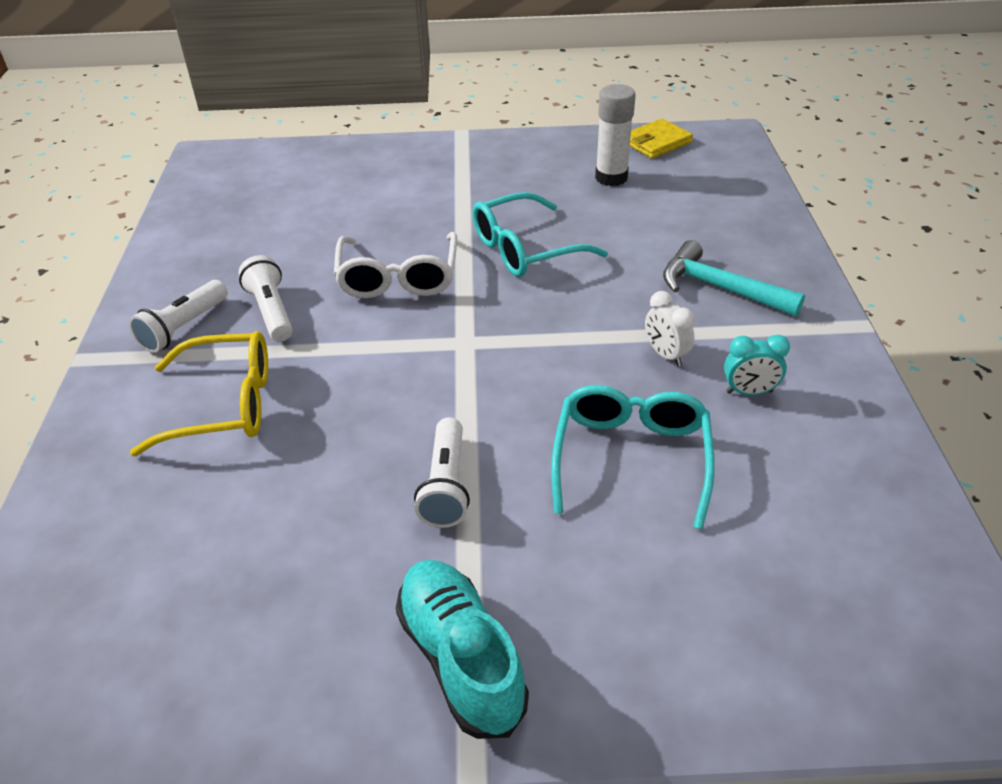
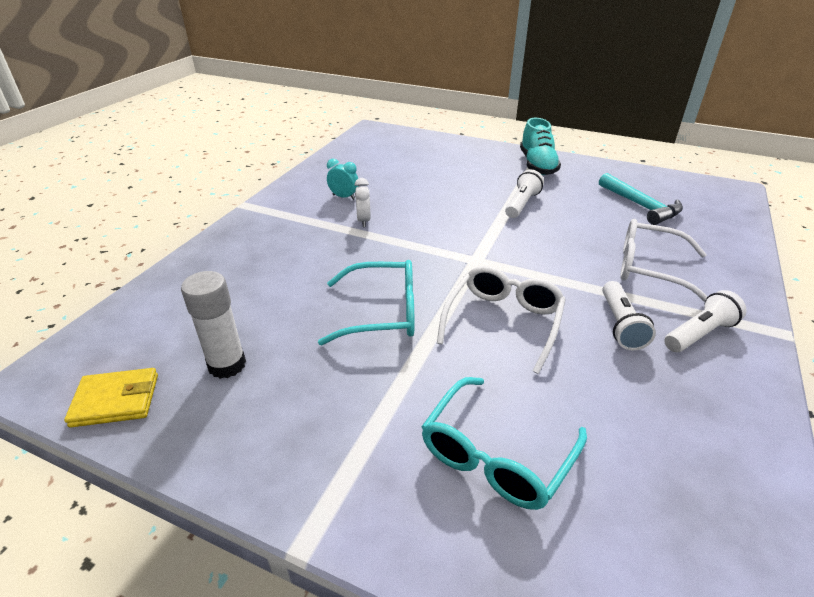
camera: 155 degrees left, 5 degrees down
yellow glasses [130,331,268,456] -> white glasses [620,219,708,302]
turquoise glasses [551,385,715,529] -> turquoise glasses moved to [421,377,587,510]
turquoise hammer [663,240,805,316] -> turquoise hammer moved to [599,173,683,225]

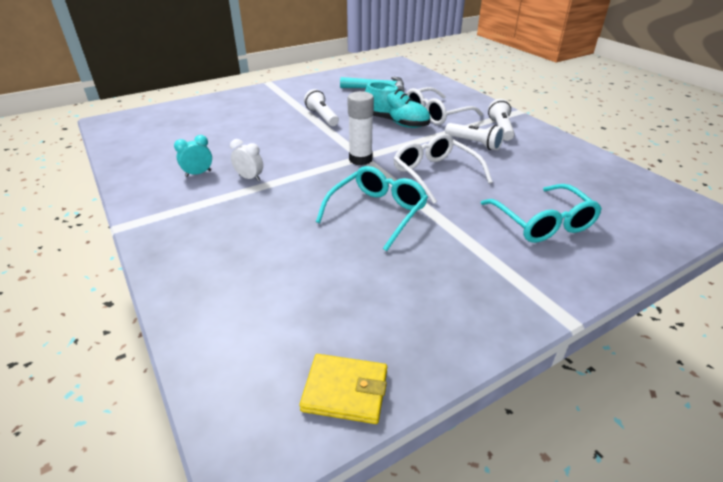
camera: 55 degrees left, 0 degrees up
yellow wallet [64,368,158,428] -> yellow wallet turned 75 degrees clockwise [299,354,387,424]
white glue stick [181,271,246,379] -> white glue stick moved to [347,91,374,165]
turquoise shoe [520,118,561,175] -> turquoise shoe moved to [365,82,430,128]

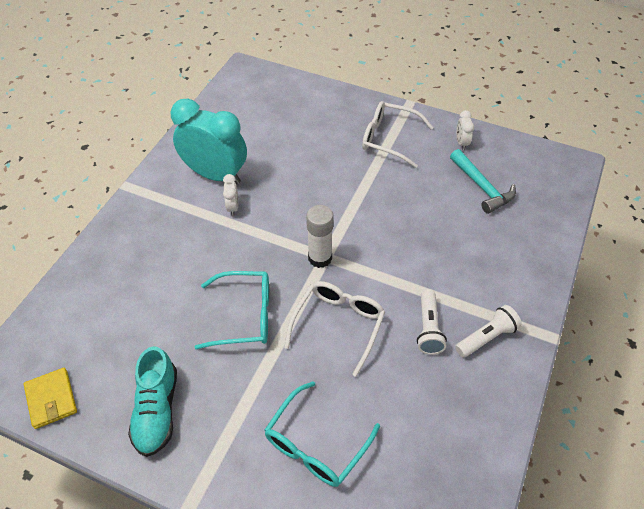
camera: 55 degrees right, 15 degrees up
turquoise clock [174,135,212,177] -> turquoise clock [171,99,247,184], size x2.44
white flashlight [304,89,339,126] -> none
turquoise shoe [365,82,430,128] -> turquoise shoe moved to [128,346,177,457]
white glasses [406,87,483,125] -> white glasses moved to [362,101,434,168]
none -> white clock [456,110,474,150]

